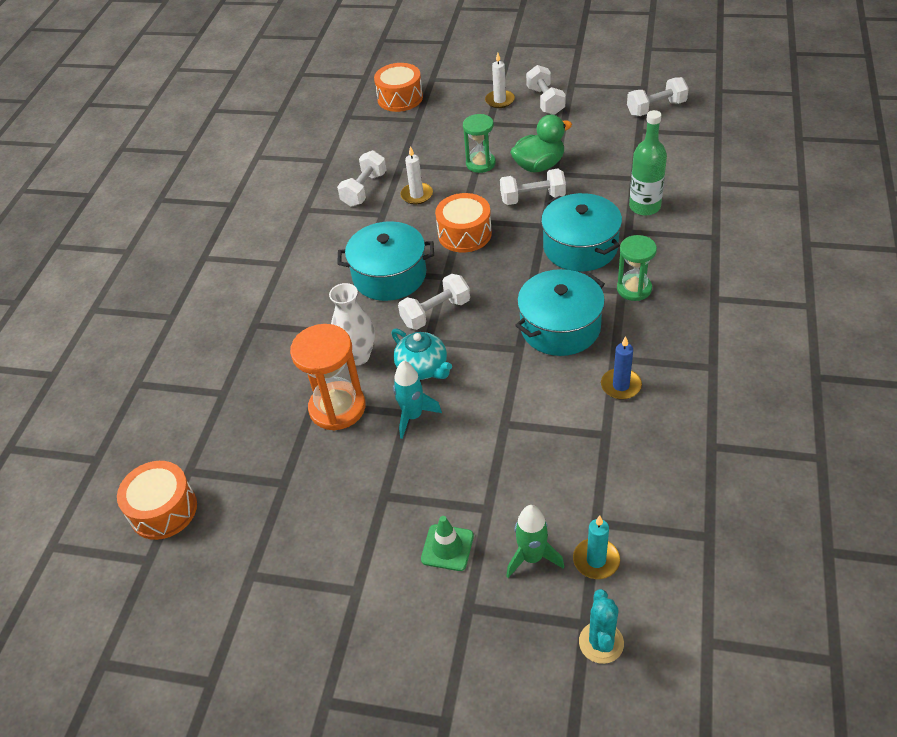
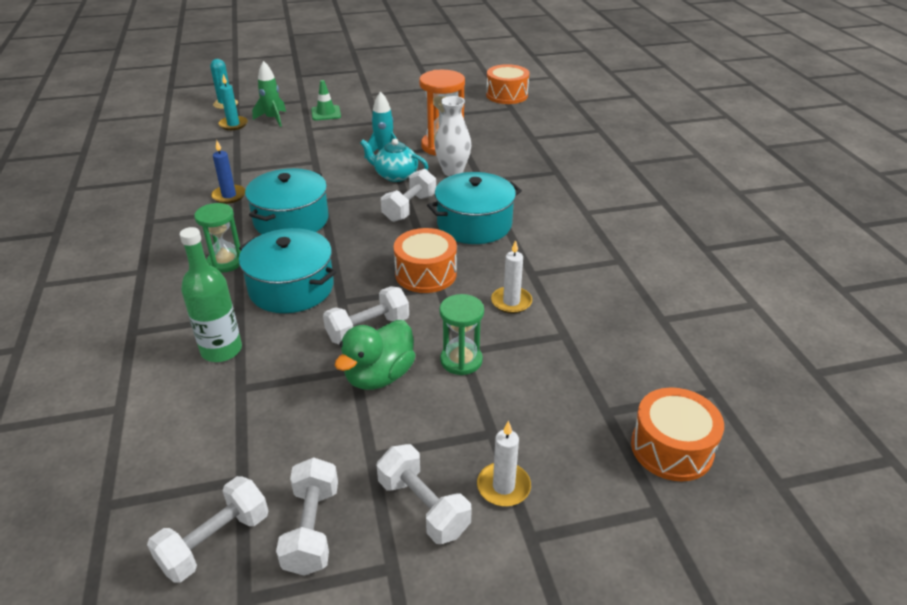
camera: 150 degrees right, 10 degrees down
white dumbbell [337,150,387,207] -> white dumbbell moved to [276,457,338,576]

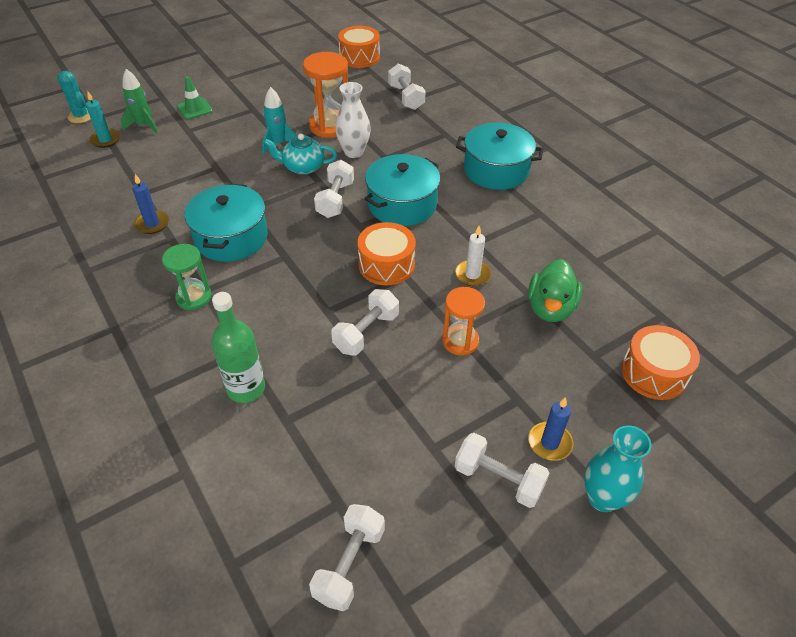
camera: 20 degrees left, 10 degrees up
turquoise pot [239,228,336,313] -> turquoise pot moved to [456,122,543,190]
white dumbbell [276,457,338,576] -> white dumbbell moved to [388,64,425,110]
green duck [335,320,415,390] -> green duck moved to [528,259,582,322]
green hourglass [439,294,484,375] -> orange hourglass [442,287,485,356]
white candle [477,421,531,507] -> blue candle [528,397,573,461]
none -> turquoise vase [584,425,651,512]

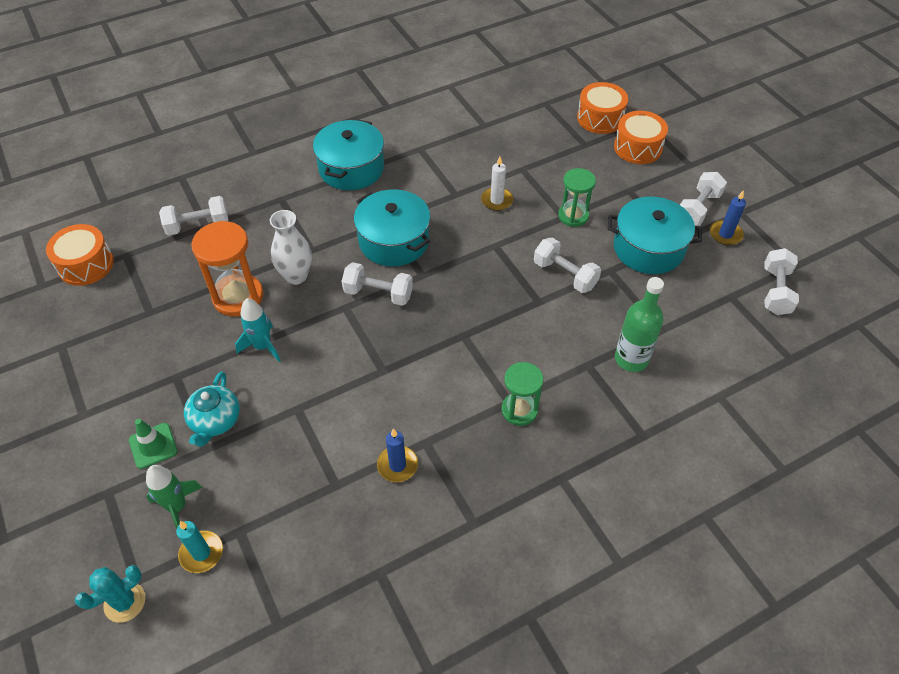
camera: 85 degrees left, 5 degrees up
turquoise pot [185,184,268,262] -> turquoise pot moved to [608,197,702,274]
turquoise teapot [264,133,337,175] -> turquoise teapot moved to [184,371,240,447]
white dumbbell [309,504,385,611] -> white dumbbell turned 75 degrees clockwise [764,248,799,315]
orange drum [357,222,416,285] -> orange drum moved to [614,111,668,164]
orange hourglass [442,287,485,356] -> green hourglass [558,168,596,227]
green duck [528,259,582,322] -> none
blue candle [528,397,573,461] -> blue candle moved to [710,190,746,245]
turquoise vase [584,425,651,512] -> none

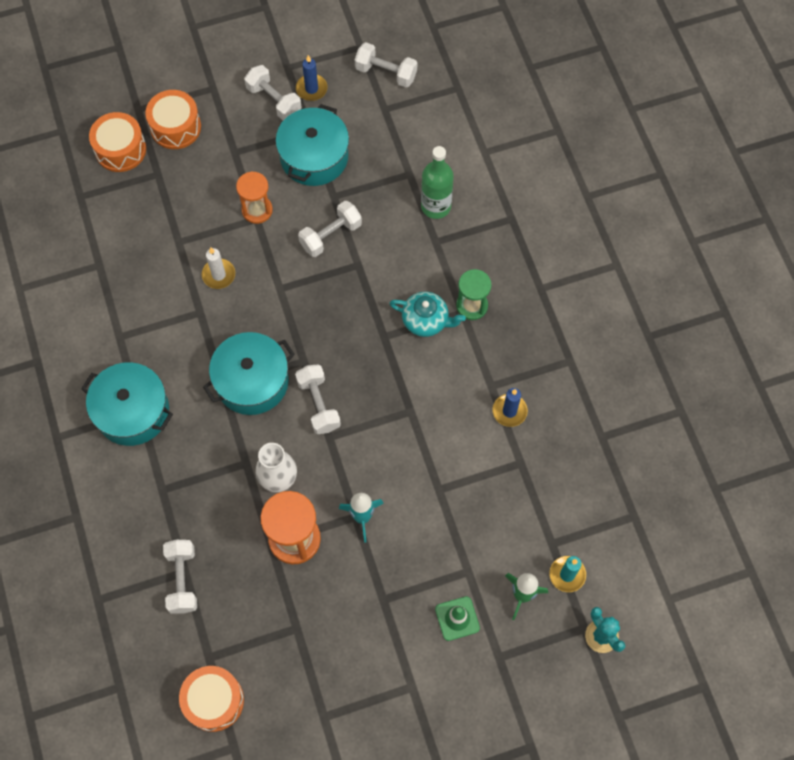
camera: 80 degrees left, 15 degrees up
turquoise teapot [184,371,240,447] -> turquoise teapot moved to [389,292,466,337]
white dumbbell [342,262,413,306] -> white dumbbell turned 45 degrees counterclockwise [295,364,341,434]
green hourglass [558,168,596,227] -> orange hourglass [236,172,273,224]

